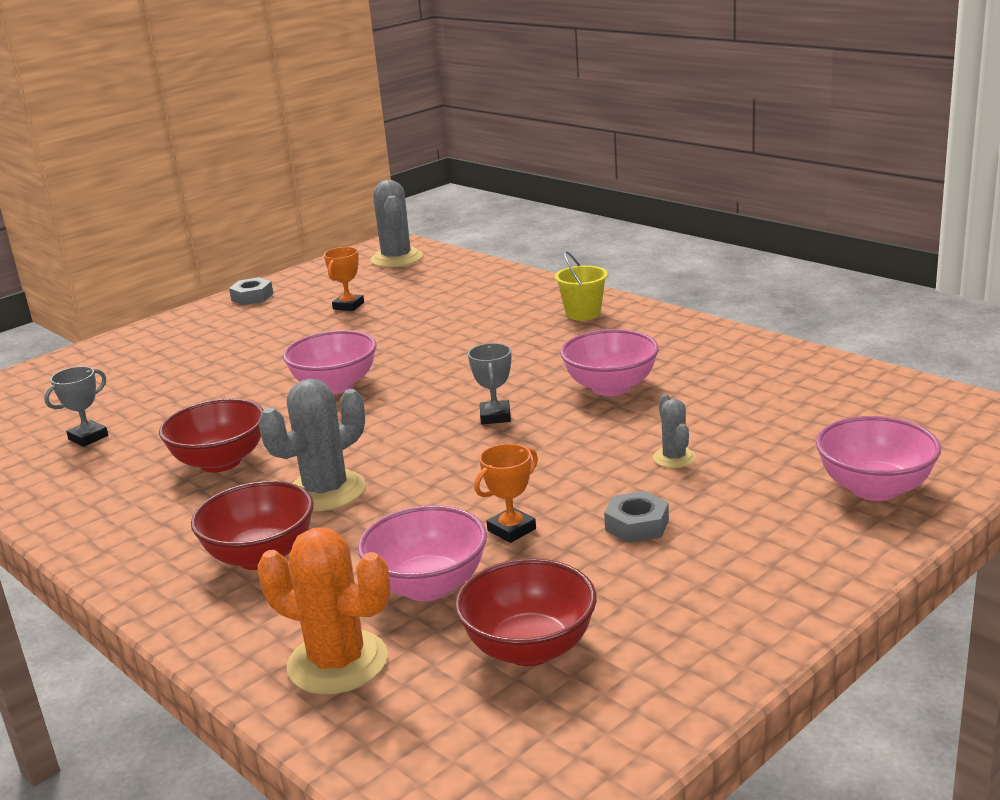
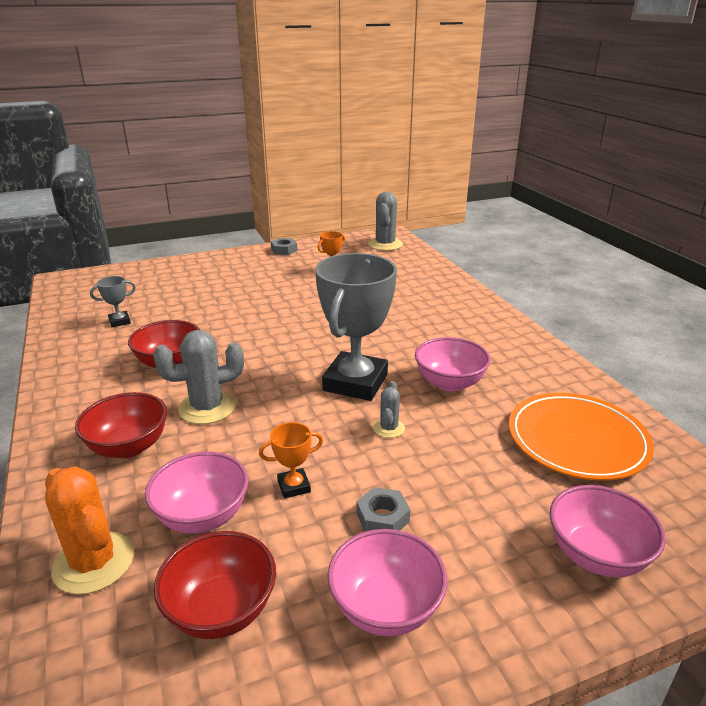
camera: 20 degrees right, 5 degrees up
pink bowl [283,330,377,394] -> pink bowl moved to [328,529,447,636]
grey trophy [468,343,511,424] -> grey trophy [315,253,397,401], size x2.37
yellow bucket [555,251,608,321] -> none
grey cactus [653,394,696,468] -> grey cactus moved to [373,381,405,438]
none -> orange plate [509,393,654,481]

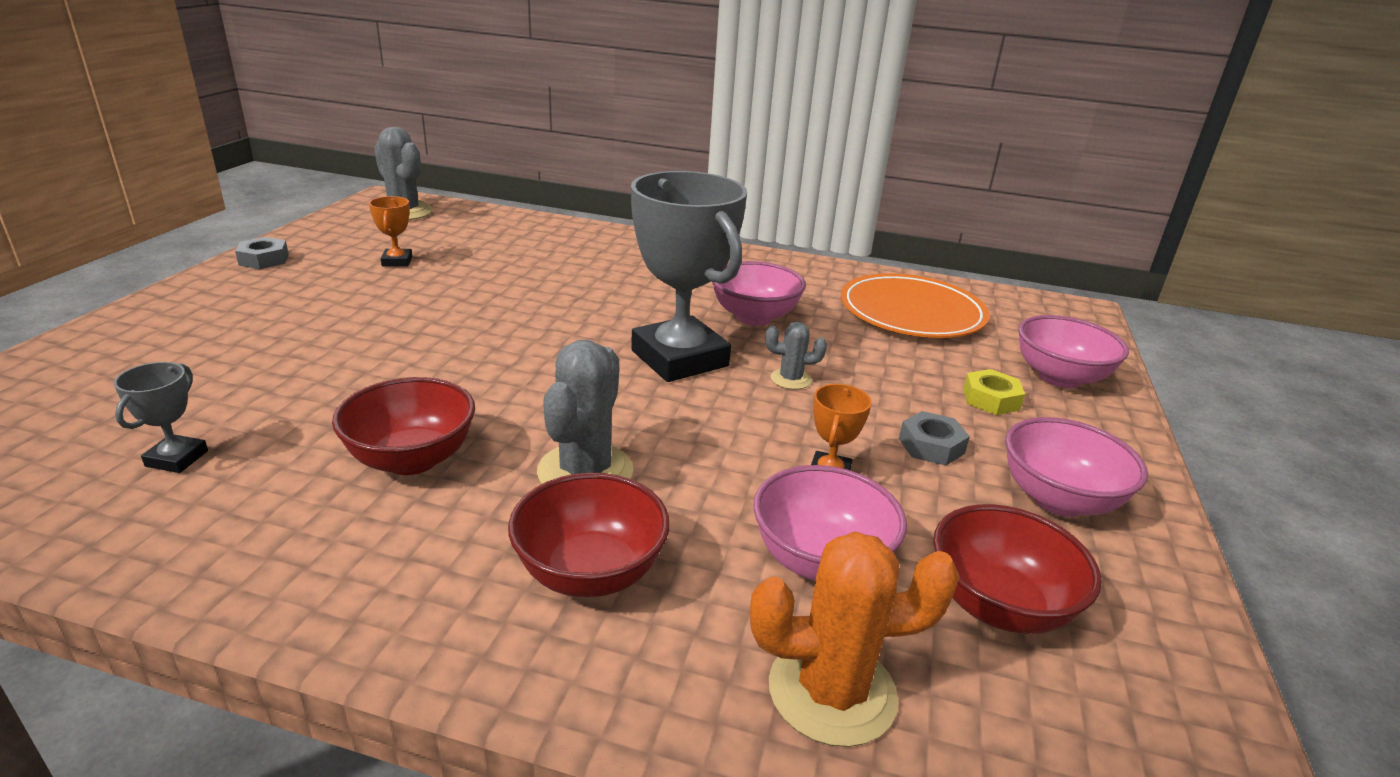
camera: 55 degrees left, 0 degrees up
grey cactus [373,381,405,438] -> grey cactus turned 45 degrees counterclockwise [766,322,827,389]
none -> yellow nut [963,369,1025,415]

